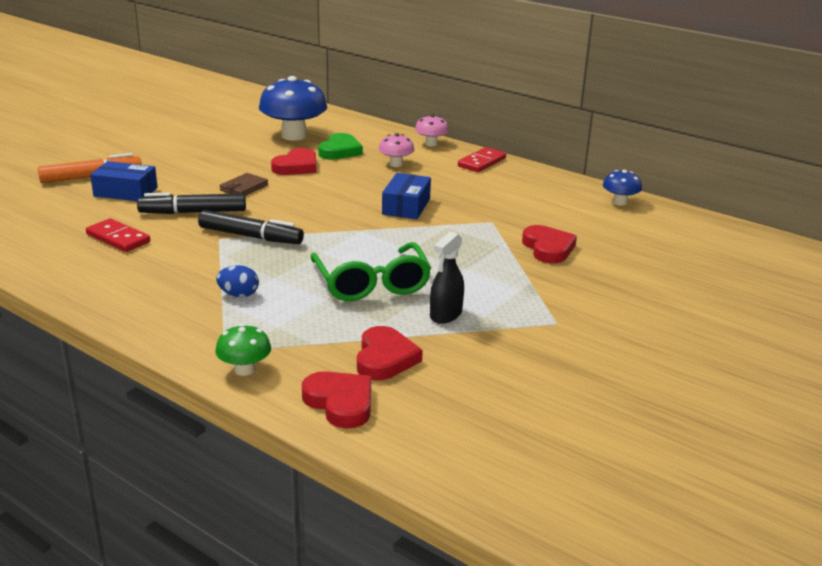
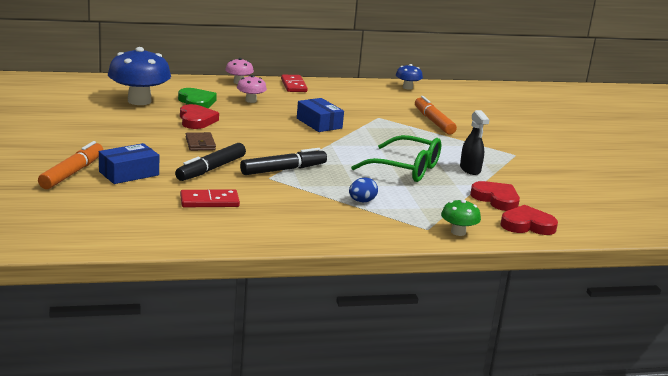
camera: 50 degrees left, 5 degrees down
red heart [522,225,577,263] -> orange marker [415,96,457,135]

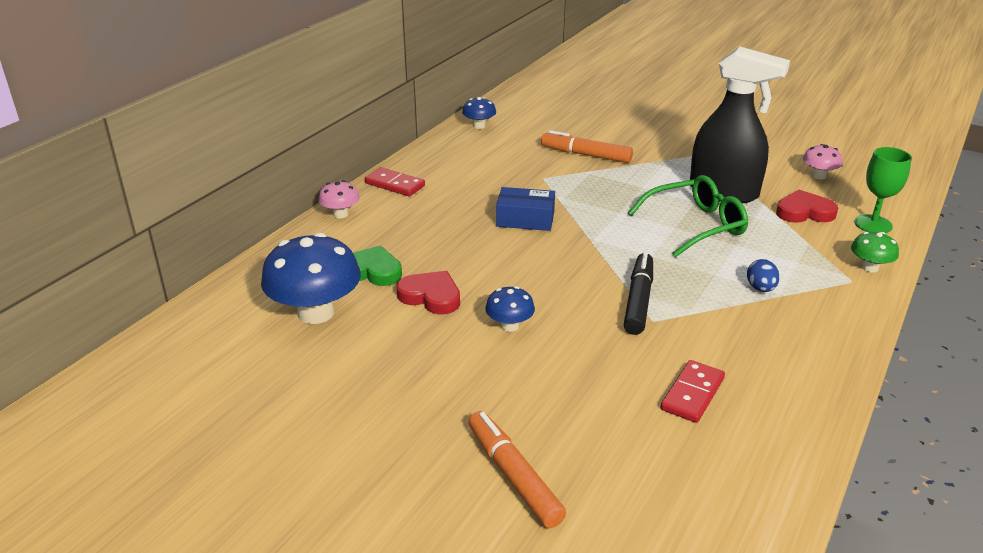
camera: 45 degrees left, 10 degrees up
blue box [99,143,159,184] -> none
black marker [175,143,246,181] -> none
brown wallet [186,132,216,151] -> blue mushroom [485,286,535,332]
pink mushroom [237,75,267,103] -> pink mushroom moved to [803,144,842,180]
black spray bottle [460,110,490,175] -> black spray bottle [690,47,790,203], size x2.07
red heart [501,205,558,235] -> green goblet [854,147,912,233]

